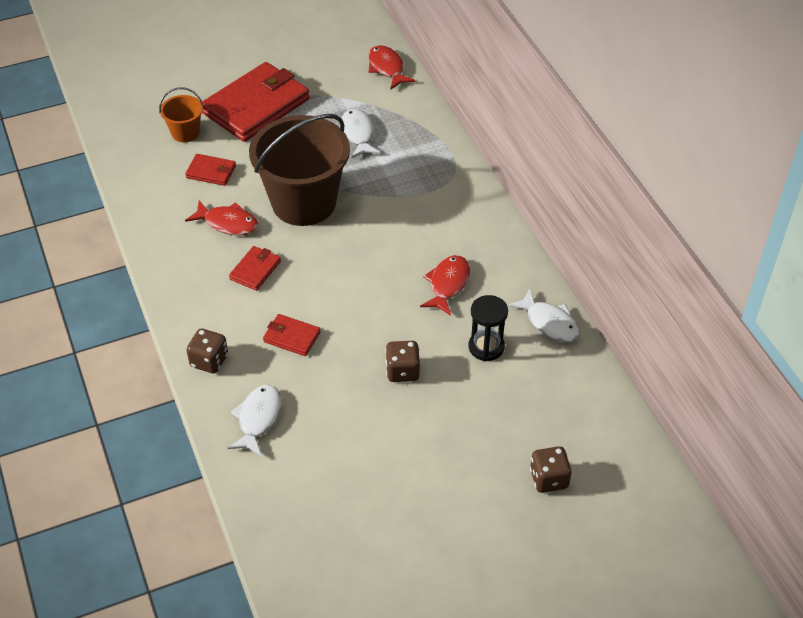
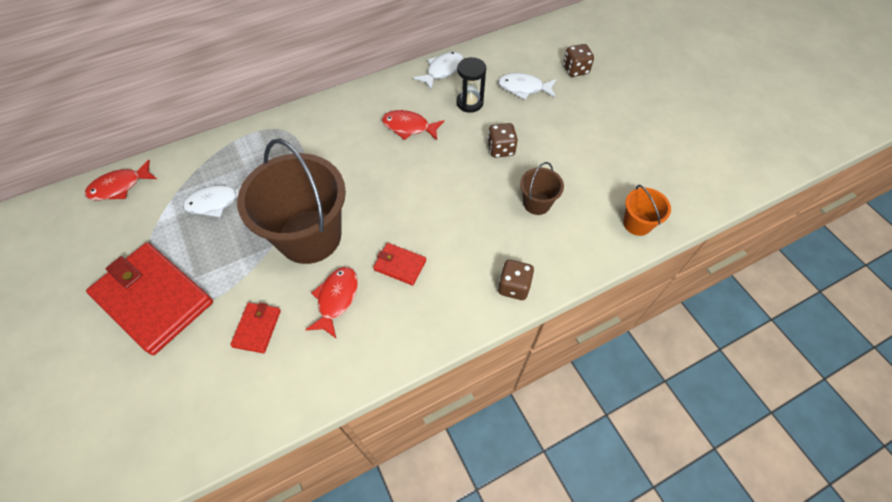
camera: 95 degrees left, 10 degrees up
orange bucket [159,87,203,142] -> orange bucket moved to [623,185,671,236]
white fish [228,385,282,456] -> white fish moved to [498,73,557,100]
red wallet [263,314,321,356] -> none
none -> brown bucket [520,162,564,215]

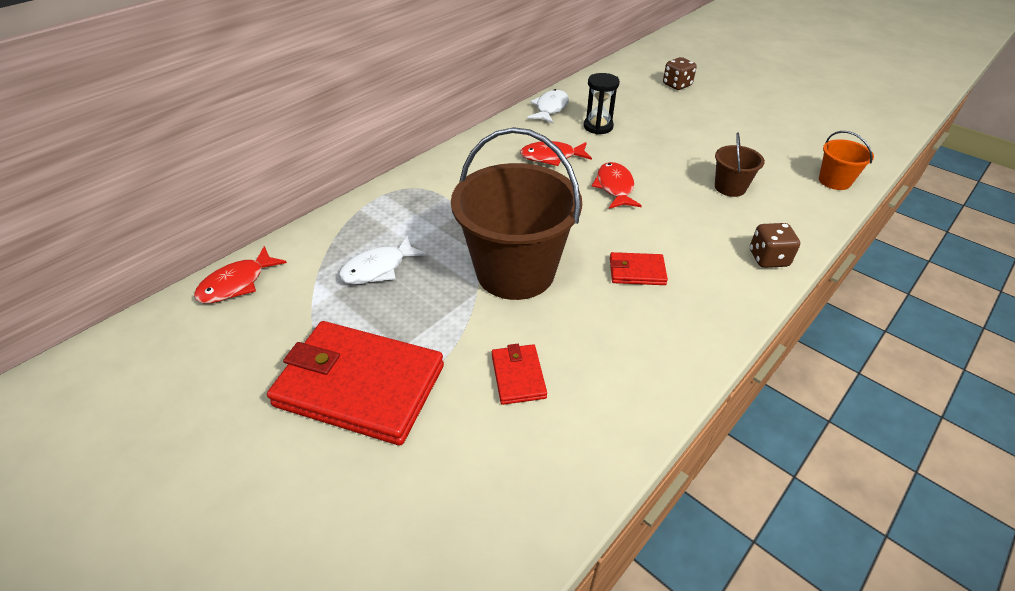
camera: 20 degrees left, 15 degrees down
red fish [305,267,358,338] -> red fish moved to [592,162,642,209]
brown dice [487,123,518,158] -> none
white fish [498,73,557,100] -> none

